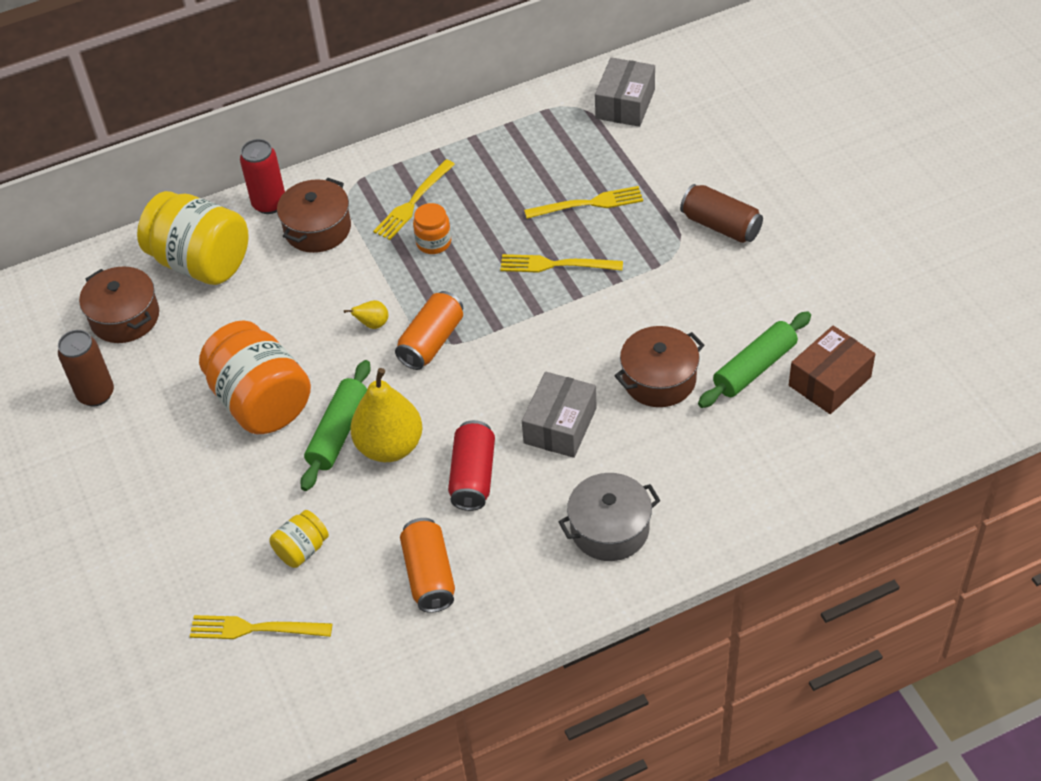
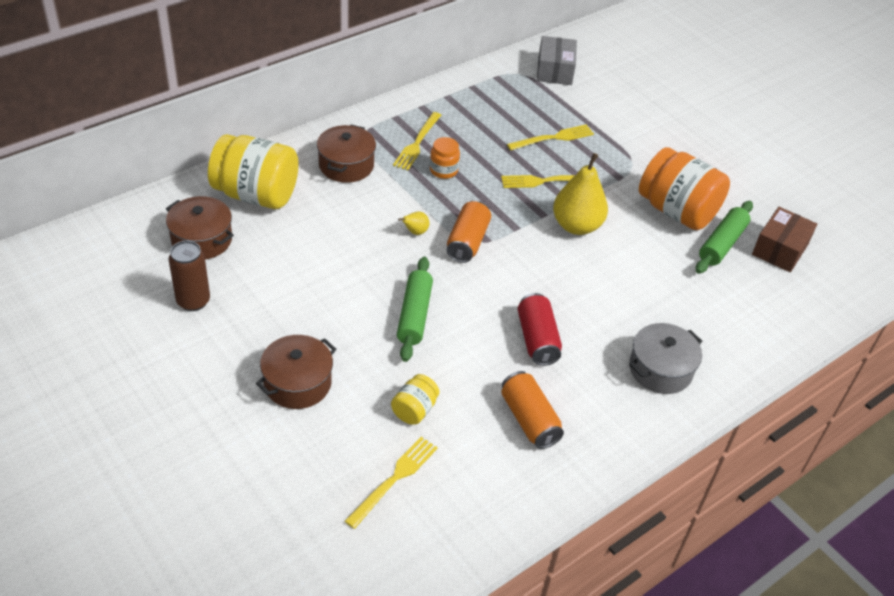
camera: 20 degrees left, 5 degrees down
yellow fork [190,615,332,639] -> yellow fork turned 135 degrees clockwise [345,437,438,529]
orange jar [199,320,311,434] -> orange jar moved to [639,147,730,230]
red can [240,139,285,214] -> none
yellow pear [350,368,423,462] -> yellow pear moved to [553,153,608,235]
grey box [522,371,597,458] -> none
brown pot [614,326,704,407] -> brown pot moved to [256,335,336,409]
brown can [680,184,763,243] -> none

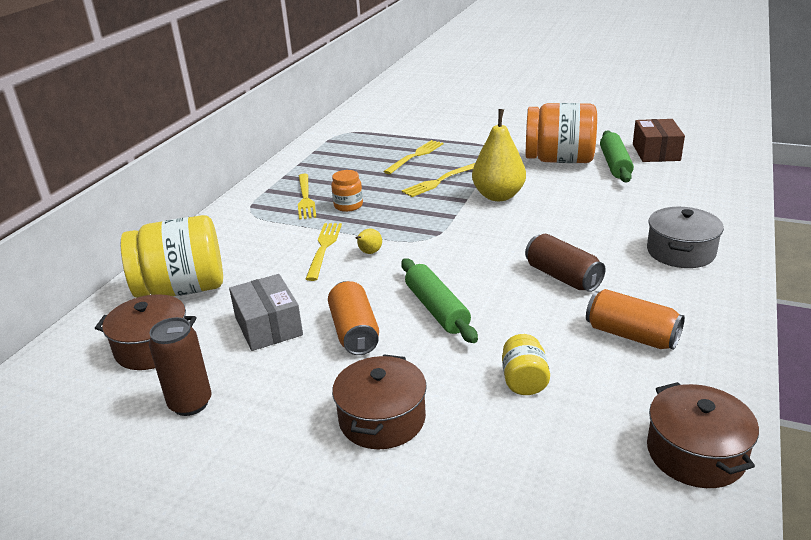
camera: 25 degrees left, 15 degrees down
brown pot [317,125,376,183] -> brown pot moved to [647,382,759,488]
yellow fork [345,437,438,529] -> yellow fork moved to [306,223,342,281]
orange can [447,200,491,263] -> orange can moved to [328,281,379,355]
red can [518,293,562,366] -> brown can [525,234,606,292]
grey box [537,36,577,85] -> grey box moved to [229,274,303,351]

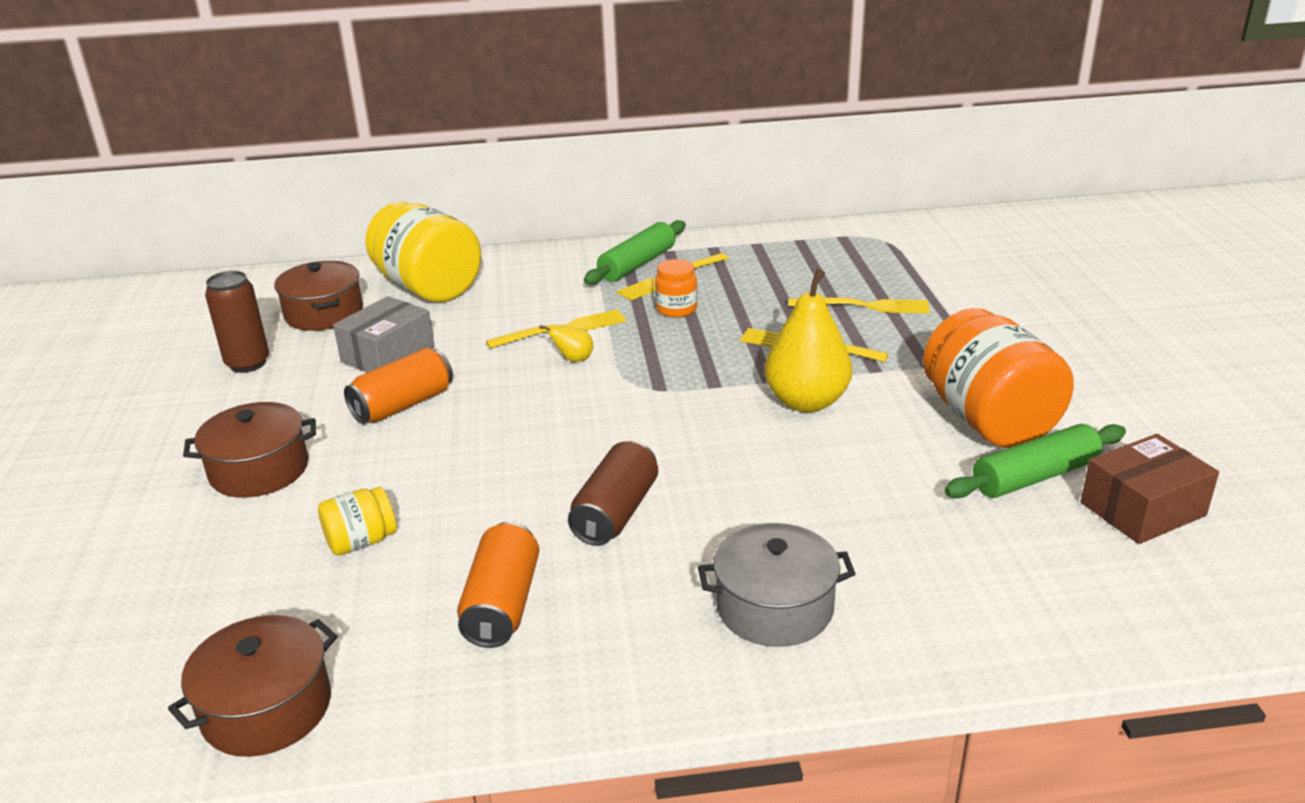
camera: 60 degrees right, 0 degrees up
green rolling pin [401,258,478,343] -> green rolling pin moved to [584,220,686,285]

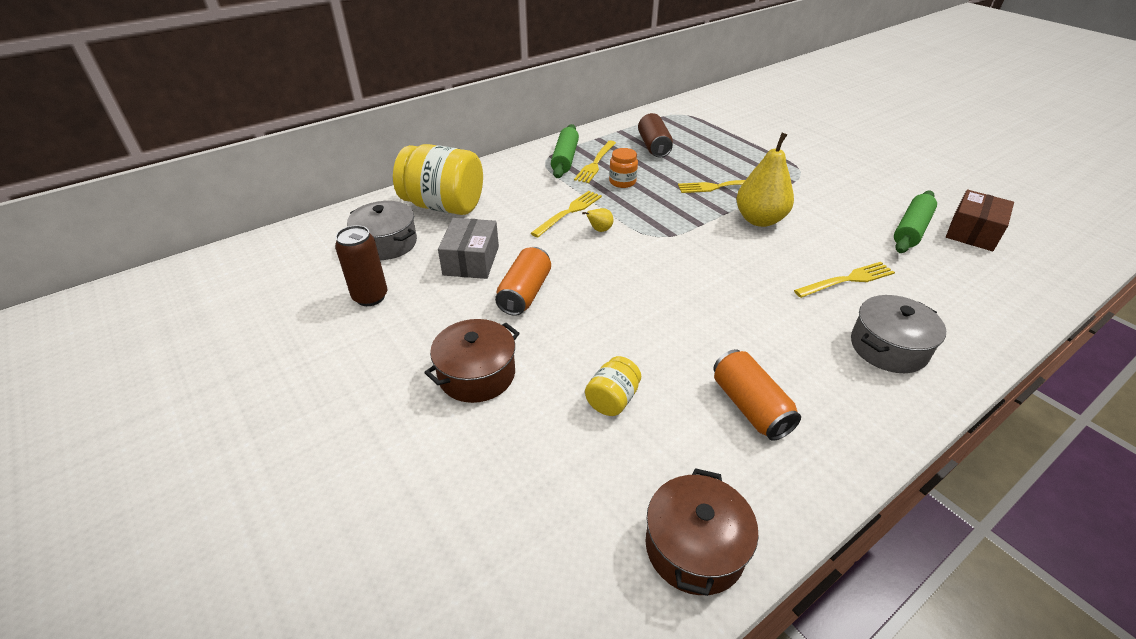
camera: 30 degrees left, 10 degrees up
brown pot [274,261,363,331] -> grey pot [347,201,417,260]
brown can [568,441,658,546] -> brown can moved to [638,113,673,158]
yellow fork [788,297,930,313] -> yellow fork moved to [794,262,895,298]
orange jar [923,308,1074,448] -> none

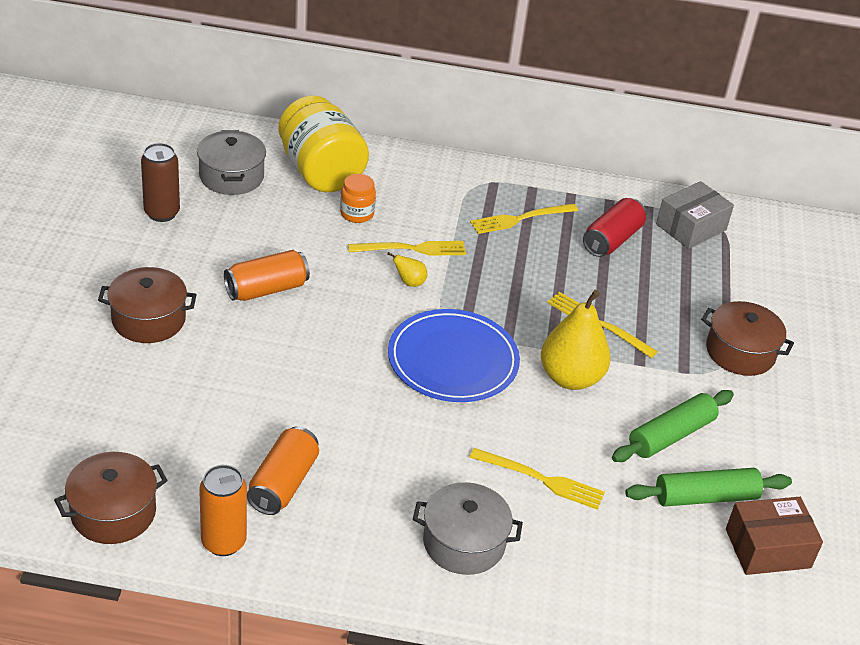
camera: 40 degrees right, 0 degrees up
grey box [438,218,499,279] -> grey box moved to [656,181,734,249]
green rolling pin [551,124,579,178] -> green rolling pin moved to [612,390,734,462]
yellow jar [585,356,641,416] -> none
orange jar [609,148,638,188] -> orange jar moved to [340,174,376,223]
brown can [638,113,673,158] -> red can [583,198,646,257]
none -> orange can [199,465,247,556]
none -> blue plate [388,309,520,402]
none -> brown pot [701,301,794,376]

